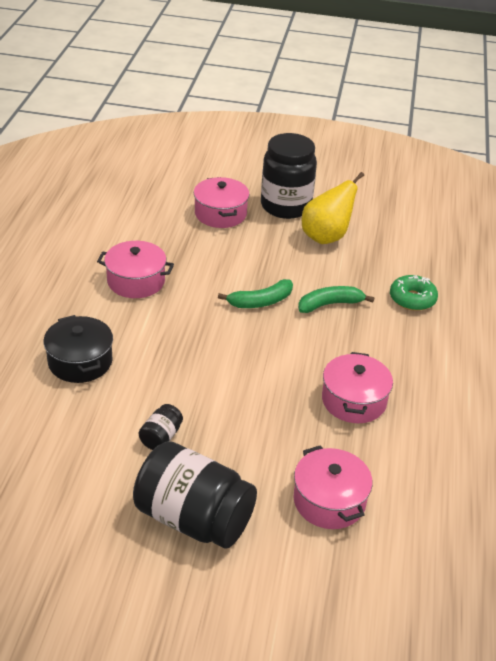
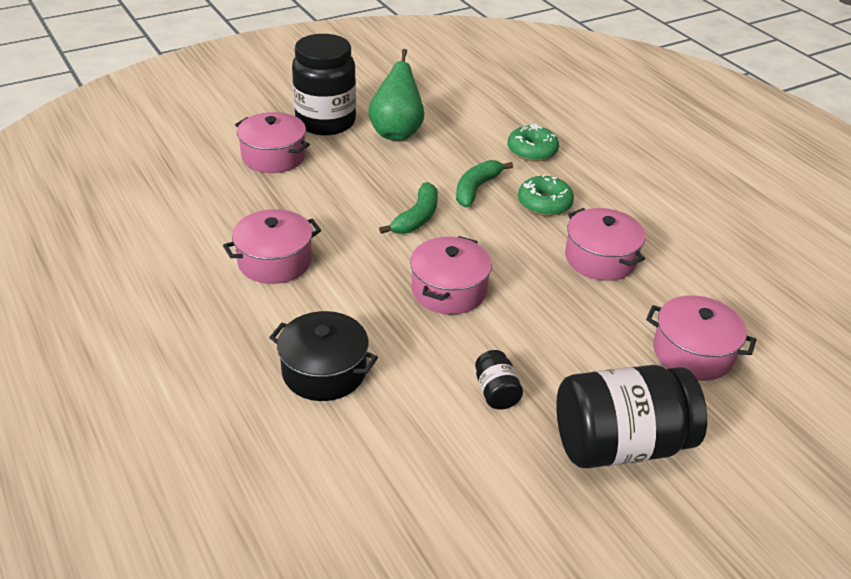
camera: 40 degrees left, 0 degrees up
yellow pear [302,172,364,244] -> green pear [368,49,424,141]
none -> pink pot [410,236,492,314]
none -> green donut [518,174,574,216]

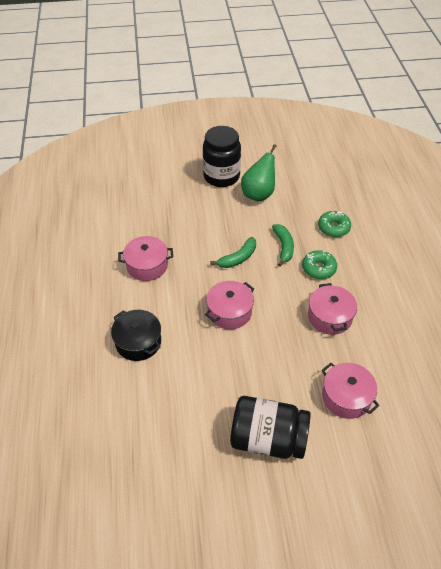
camera: 25 degrees right, 10 degrees up
pink pot [235,112,310,173] -> none
green banana [456,160,513,207] -> green banana turned 120 degrees clockwise [272,224,294,267]
black jar [475,350,523,409] -> none

